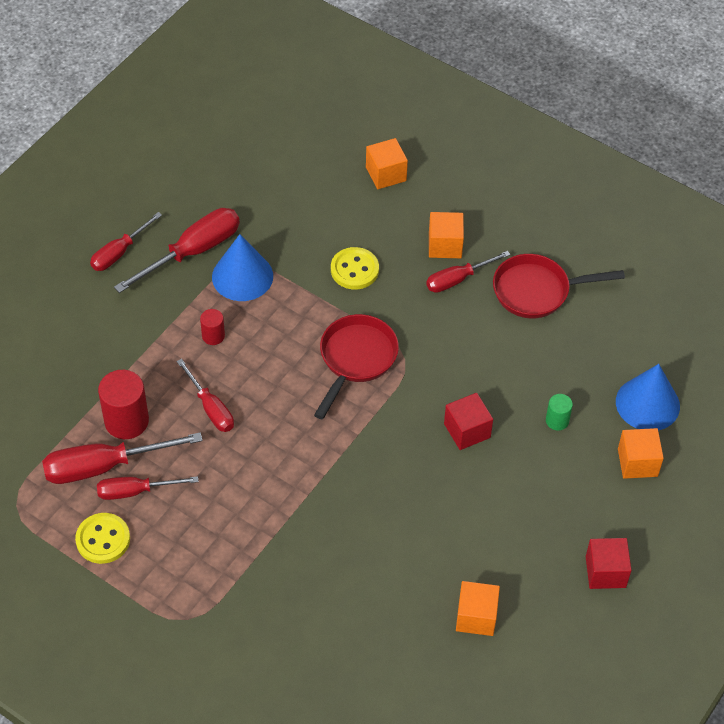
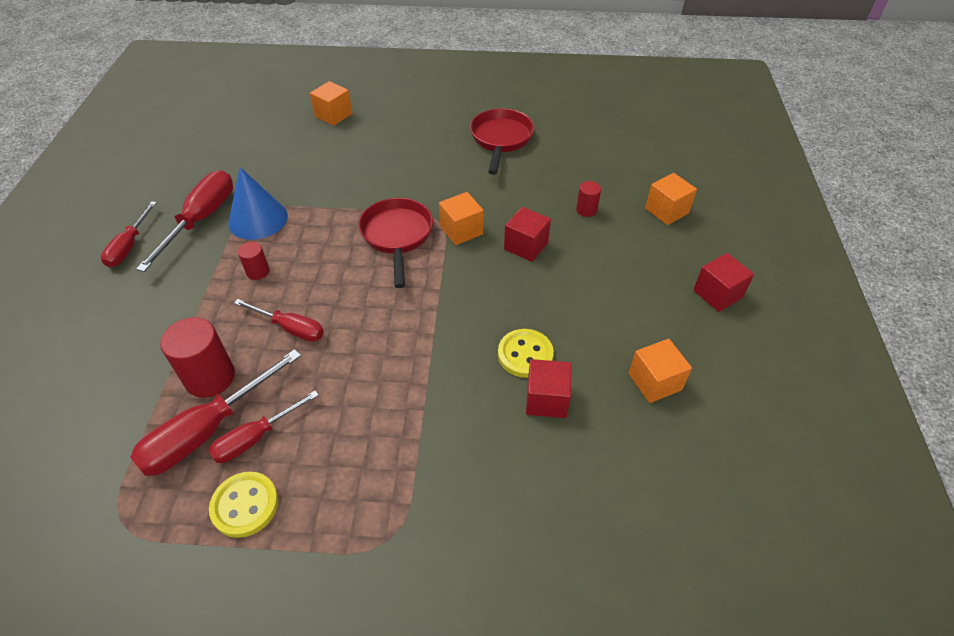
camera: 30 degrees left, 5 degrees down
yellow button [331,247,379,289] -> yellow button moved to [498,329,554,378]
red screwdriver [426,251,510,293] -> none
orange cube [429,212,464,258] -> orange cube moved to [439,192,484,245]
red pan [493,254,625,318] -> red pan turned 135 degrees clockwise [470,108,534,175]
green cylinder [546,394,573,431] -> red cylinder [576,181,601,217]
blue cone [616,364,680,431] -> none
none -> red cube [526,359,571,418]

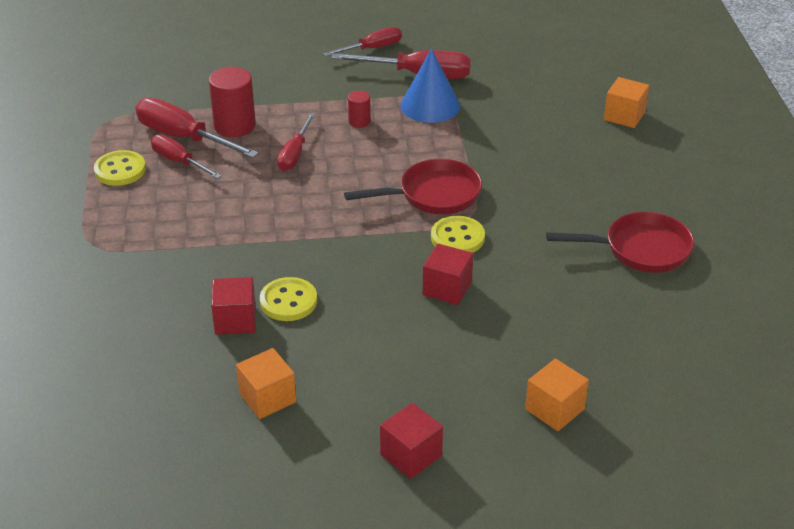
camera: 80 degrees right, 10 degrees down
red screwdriver [101,201,157,267] -> red screwdriver turned 150 degrees clockwise [324,27,402,56]
orange cube [439,192,484,245] -> yellow button [431,216,485,253]
red cylinder [576,181,601,217] -> none

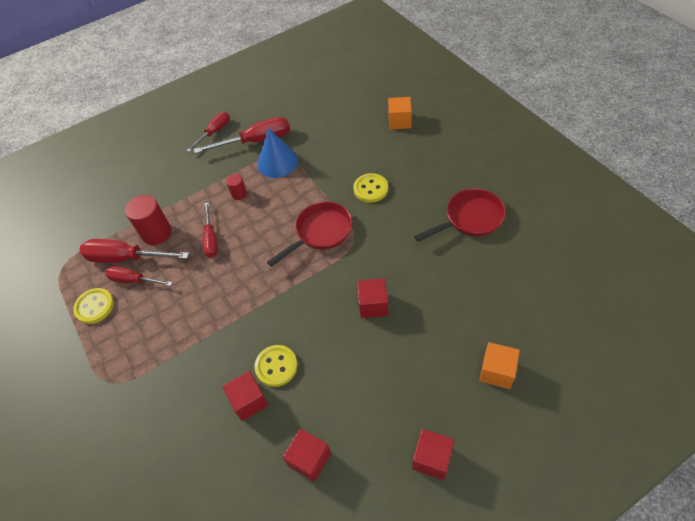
camera: 20 degrees left, 15 degrees up
orange cube [236,348,296,419] -> red cube [283,429,331,482]
yellow button [431,216,485,253] -> yellow button moved to [353,173,388,203]

